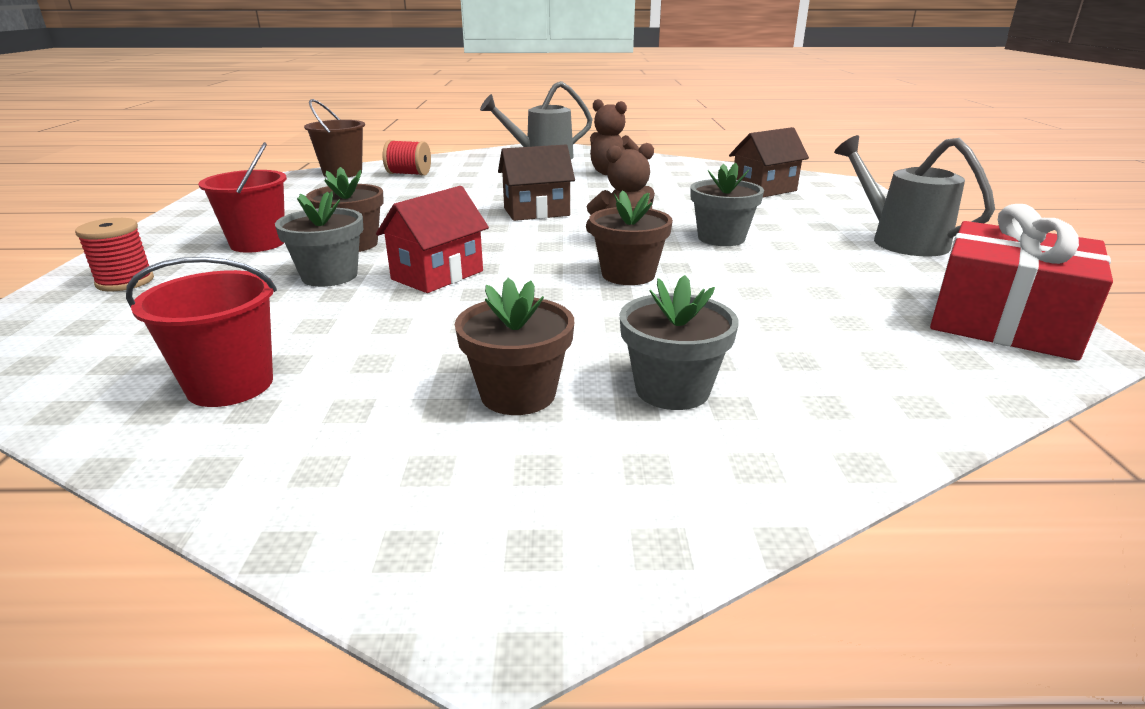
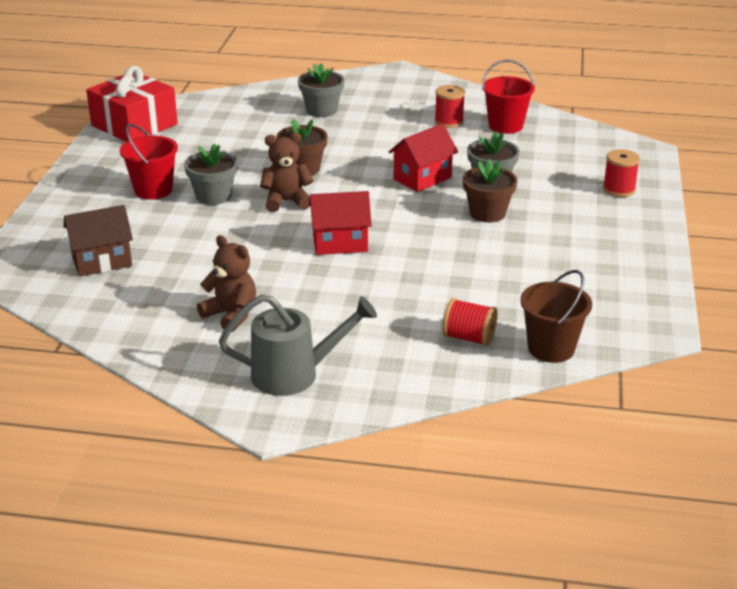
camera: 170 degrees left, 5 degrees up
red bucket [198,142,287,253] -> red bucket moved to [120,124,178,200]
brown flower pot [455,278,574,415] -> none
brown house [498,145,575,221] -> red house [309,191,372,255]
grey watering can [834,135,995,257] -> none
none -> red spool [434,85,465,128]

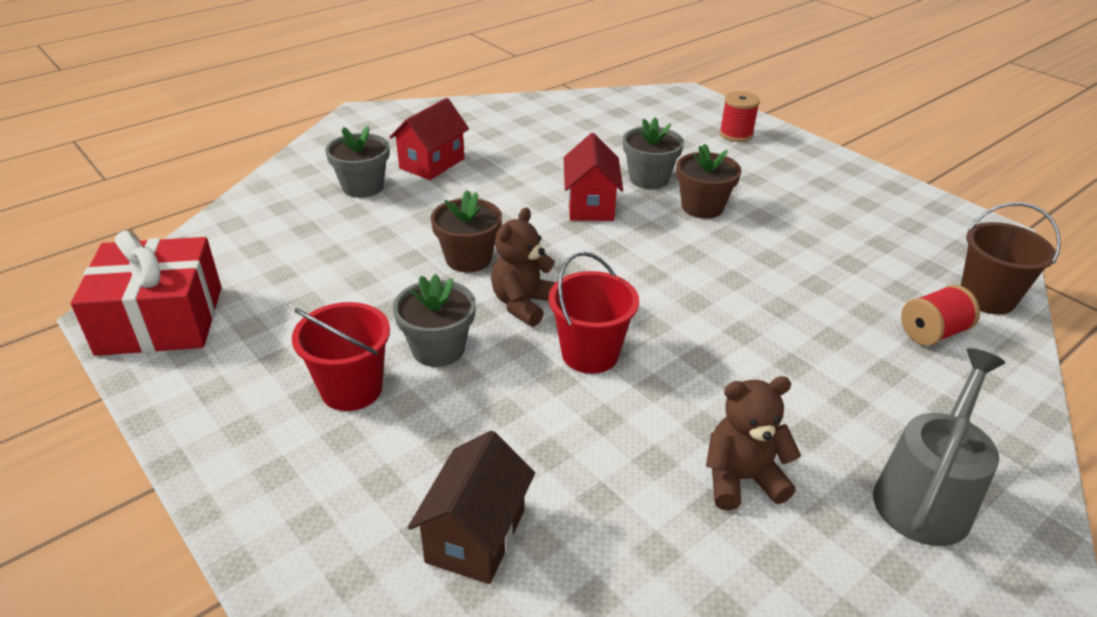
camera: 50 degrees left, 5 degrees up
red house [309,191,372,255] -> red house moved to [390,98,469,180]
red spool [434,85,465,128] -> none
red bucket [482,60,535,134] -> red bucket moved to [549,252,639,374]

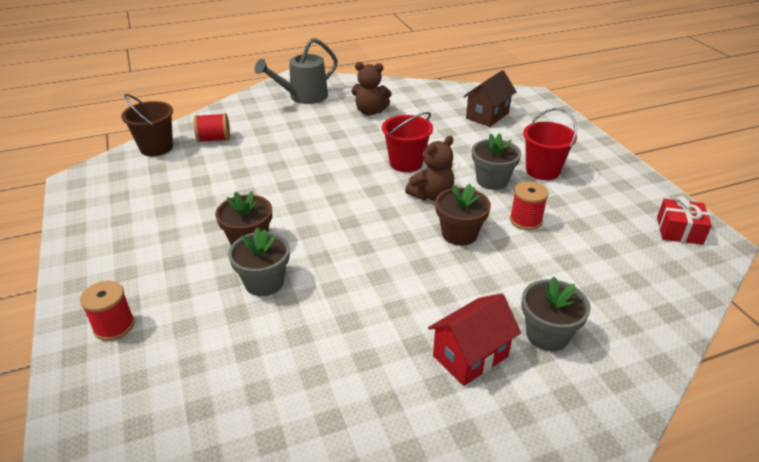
camera: 160 degrees left, 0 degrees up
red gift [71,231,221,356] -> red gift [657,197,712,245], size x0.55
red house [564,133,623,221] -> none
none -> red spool [510,181,549,230]

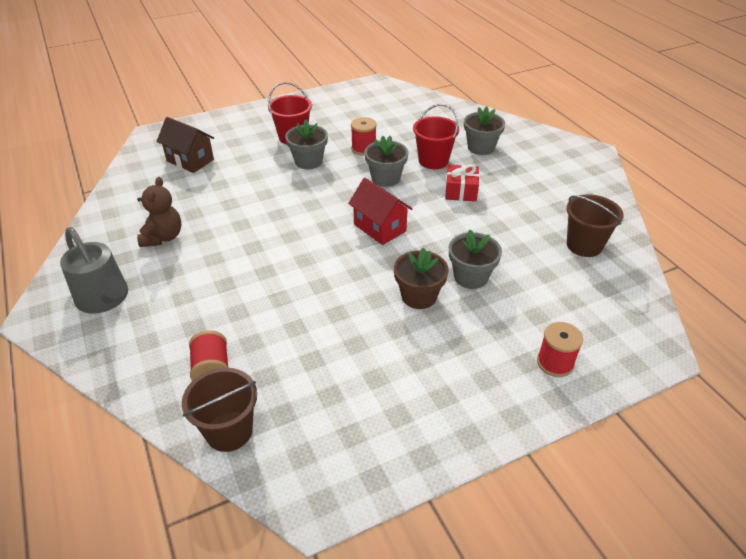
camera: 95 degrees left, 5 degrees up
red bucket [382,112,433,172] -> red bucket moved to [413,104,459,169]
brown teddy bear [405,136,454,201] -> none
red house [428,293,521,386] -> red house moved to [348,178,413,245]
brown flower pot [435,184,491,246] -> grey flower pot [364,136,408,187]
red gift [657,197,712,245] -> red gift moved to [445,164,479,202]
none -> brown bucket [567,195,624,257]

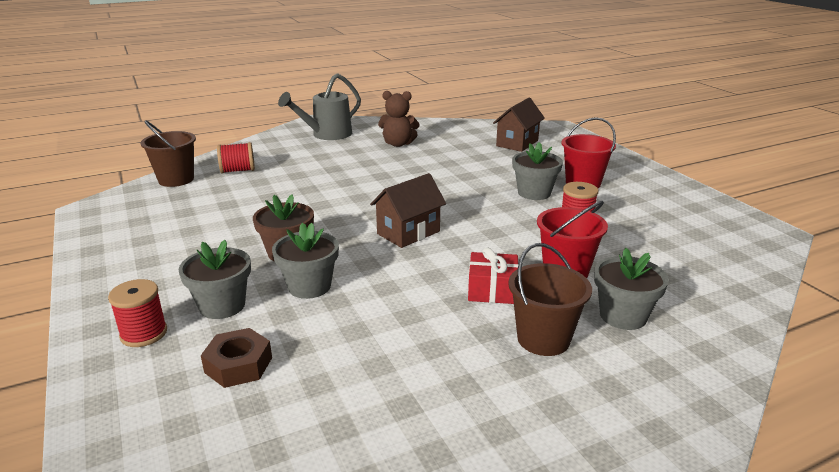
camera: 90 degrees right, 15 degrees down
red house [348,178,413,245] -> brown house [370,173,446,248]
grey flower pot [364,136,408,187] -> grey flower pot moved to [178,240,251,319]
brown bucket [567,195,624,257] -> brown bucket moved to [508,243,592,356]
none -> brown nut [201,328,272,388]

